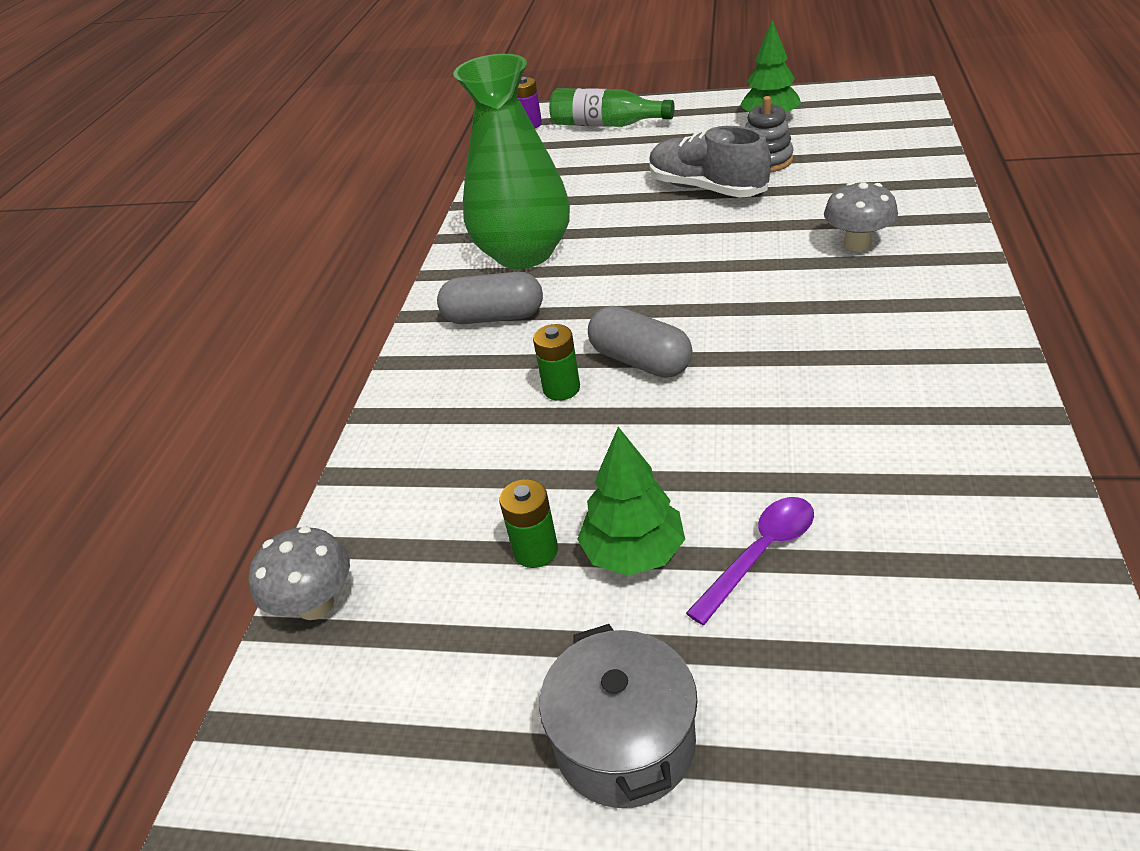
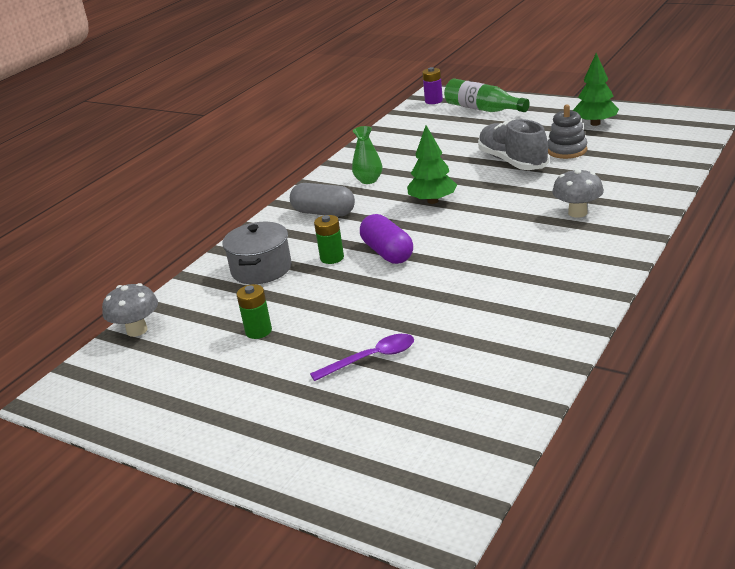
camera: 20 degrees right, 10 degrees down
green vase [453,54,570,269] -> green vase [352,126,382,184], size x0.43
grey pot [539,624,698,808] -> grey pot moved to [222,222,292,284]
green tree [577,427,685,576] -> green tree moved to [407,125,457,204]
grey capsule [588,306,692,378] -> purple capsule [360,214,413,264]

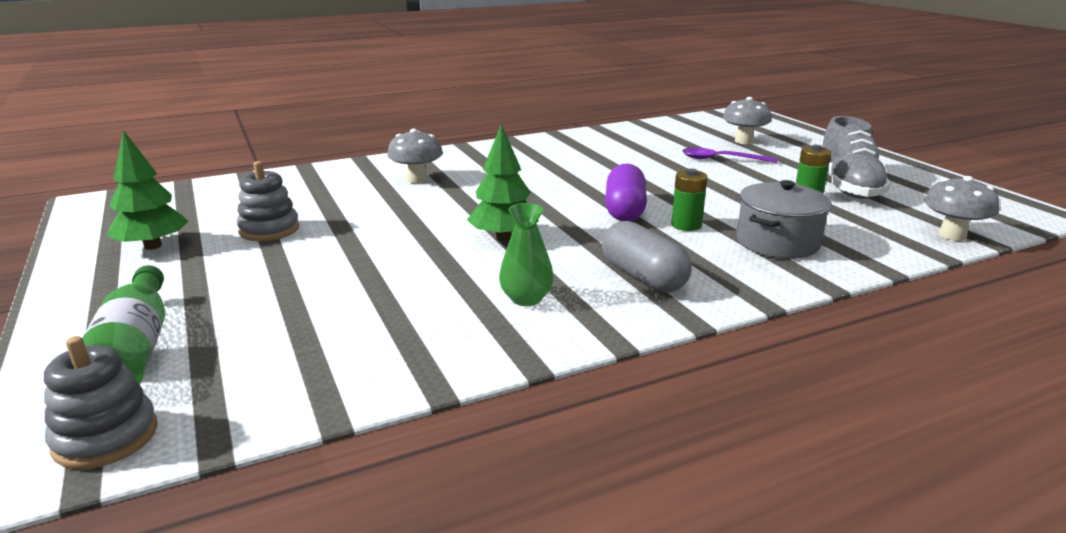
camera: 150 degrees left, 5 degrees down
purple battery [422,67,443,104] -> grey stacking toy [44,336,158,469]
grey shoe [478,119,549,170] -> grey shoe moved to [822,116,891,199]
none -> grey mushroom [723,97,772,144]

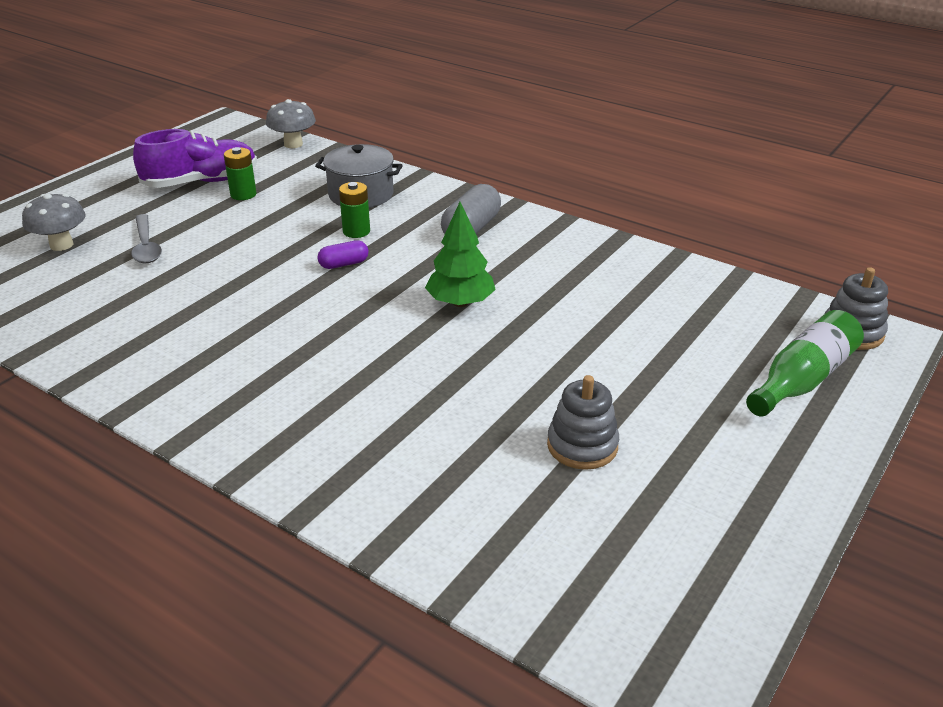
camera: 120 degrees left, 10 degrees up
green tree [107,130,188,250] -> none
grey mushroom [387,129,443,183] -> none
green vase [499,203,554,306] -> none
purple capsule [605,164,647,221] -> purple capsule [317,240,369,269], size x0.57
purple spoon [682,148,777,163] -> grey spoon [131,214,162,264]
grey shoe [822,116,891,199] -> purple shoe [133,129,257,188]

